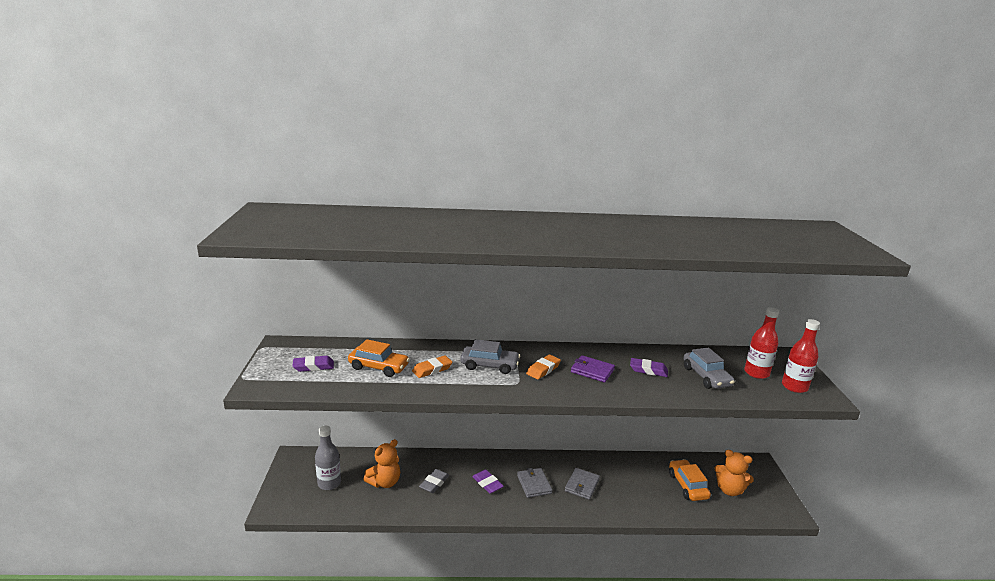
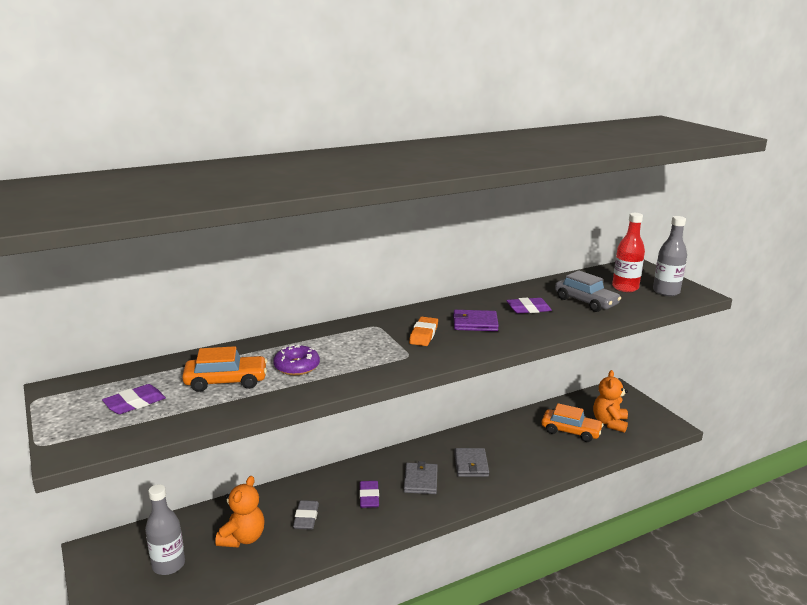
camera: 25 degrees left, 0 degrees up
orange eraser [412,355,453,378] -> purple donut [273,345,320,375]
grey car [460,339,520,374] -> none
purple eraser [472,469,504,494] -> purple eraser turned 60 degrees clockwise [359,481,379,508]
grey wallet [517,468,552,498] -> grey wallet turned 45 degrees clockwise [404,461,438,494]
orange car [669,459,711,501] -> orange car turned 150 degrees clockwise [542,403,603,442]
orange teddy bear [714,450,754,496] -> orange teddy bear turned 105 degrees clockwise [593,370,628,433]
red bottle [782,319,820,393] -> grey bottle [653,216,687,296]

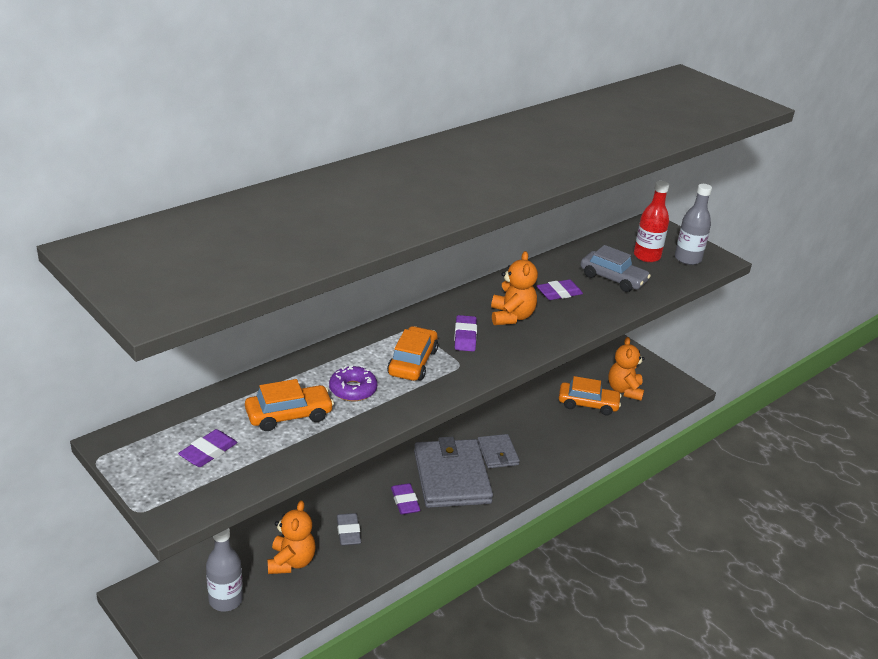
camera: 15 degrees left, 10 degrees up
grey wallet [404,461,438,494] -> grey wallet [414,437,493,508], size x1.96
orange eraser [409,317,438,346] -> purple eraser [454,315,477,351]
purple wallet [453,310,499,331] -> orange teddy bear [491,251,538,325]
none -> orange car [387,326,438,381]

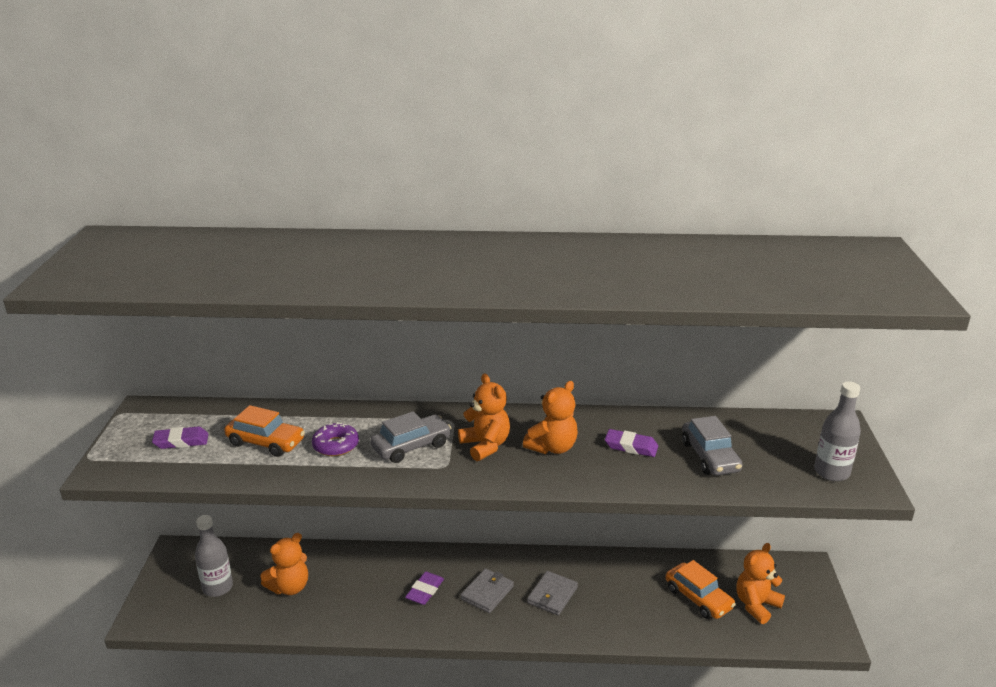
camera: 45 degrees right, 5 degrees down
grey eraser [337,513,361,546] -> none
orange car [387,326,438,381] -> grey car [370,411,451,463]
grey wallet [414,437,493,508] -> grey wallet [460,569,514,613], size x0.51
purple eraser [454,315,477,351] -> orange teddy bear [458,373,510,461]
red bottle [634,181,669,262] -> none

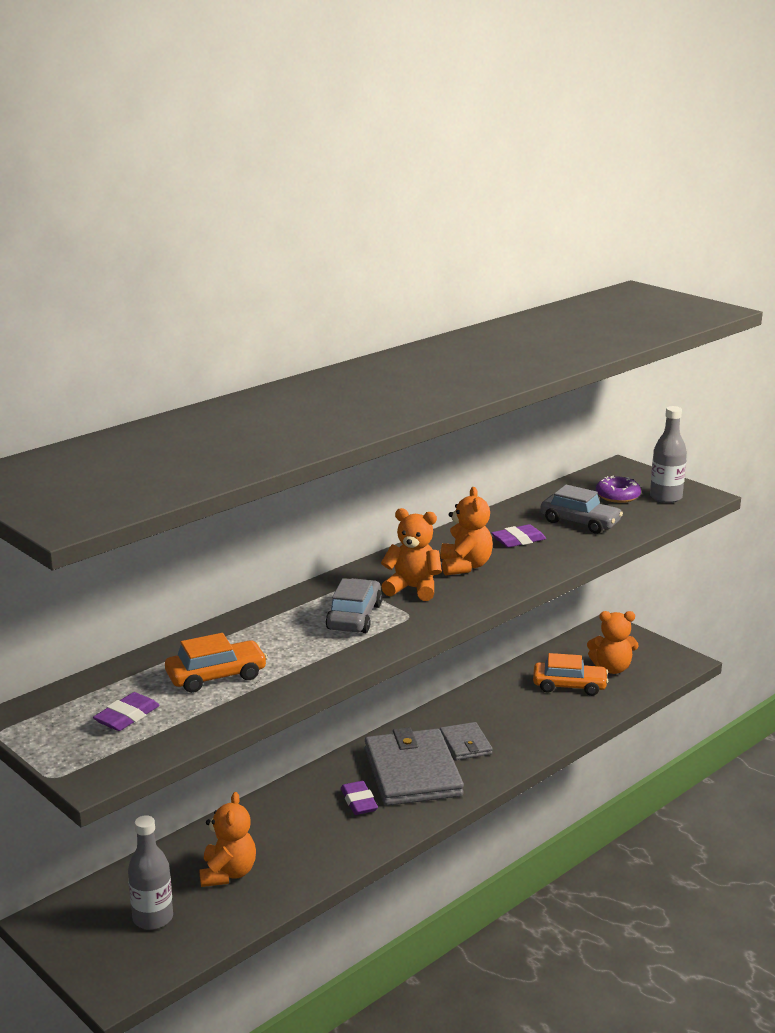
camera: 45 degrees left, 5 degrees down
purple donut [312,422,359,456] -> purple donut moved to [596,476,641,503]
grey wallet [460,569,514,613] -> grey wallet [365,727,464,806], size x1.96
orange teddy bear [736,543,785,624] -> orange teddy bear turned 90 degrees counterclockwise [587,611,638,674]

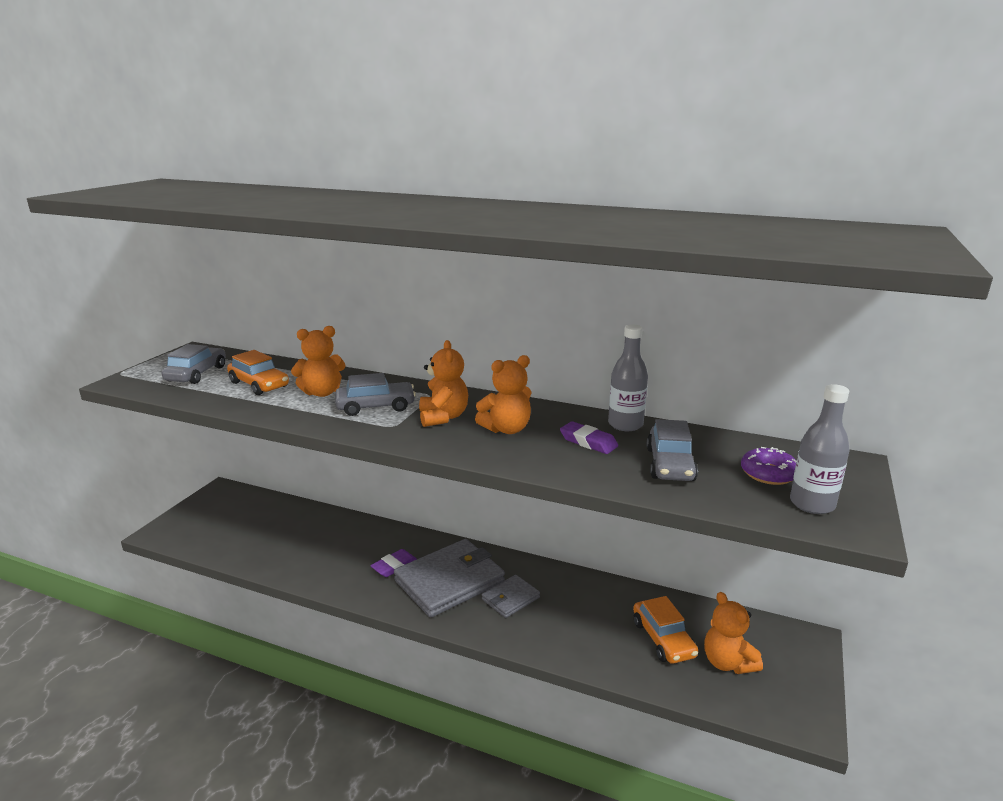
camera: 65 degrees right, 0 degrees up
purple eraser [93,692,160,731] -> grey car [161,344,226,384]
grey bottle [128,815,173,930] -> grey bottle moved to [608,324,648,431]
orange teddy bear [199,792,256,887] -> orange teddy bear moved to [291,326,345,397]

